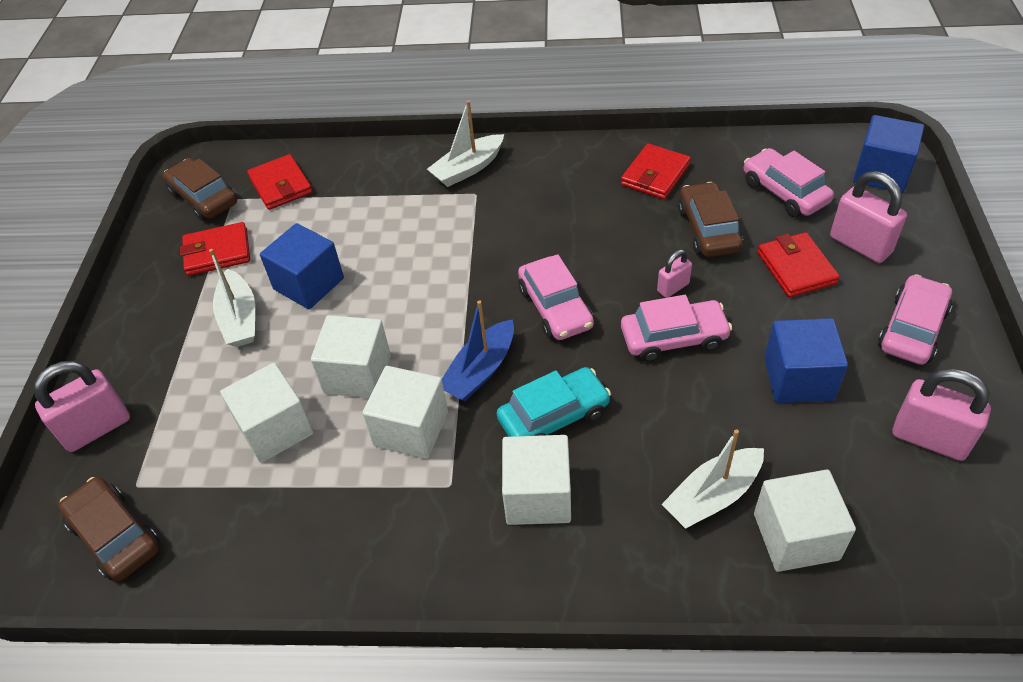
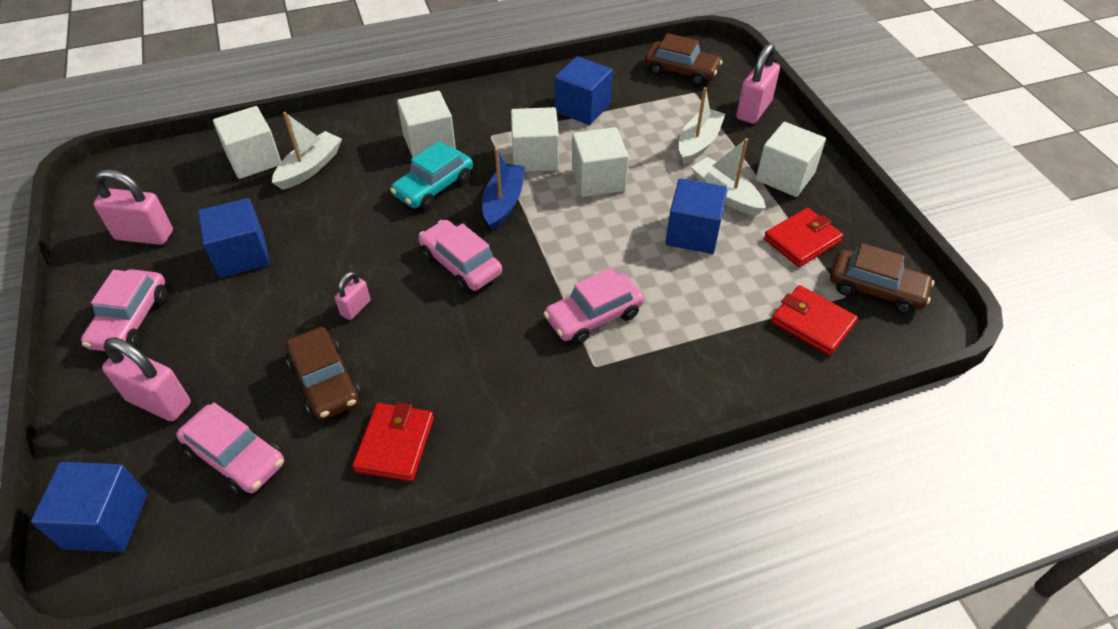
camera: 155 degrees right, 0 degrees up
white cube [220,363,313,463] -> white cube moved to [756,122,826,197]
white boat [427,100,504,187] -> white boat moved to [679,87,726,164]
pink car [621,295,732,362] -> pink car moved to [543,268,644,344]
red wallet [757,232,840,297] -> none
none -> blue cube [555,57,613,125]

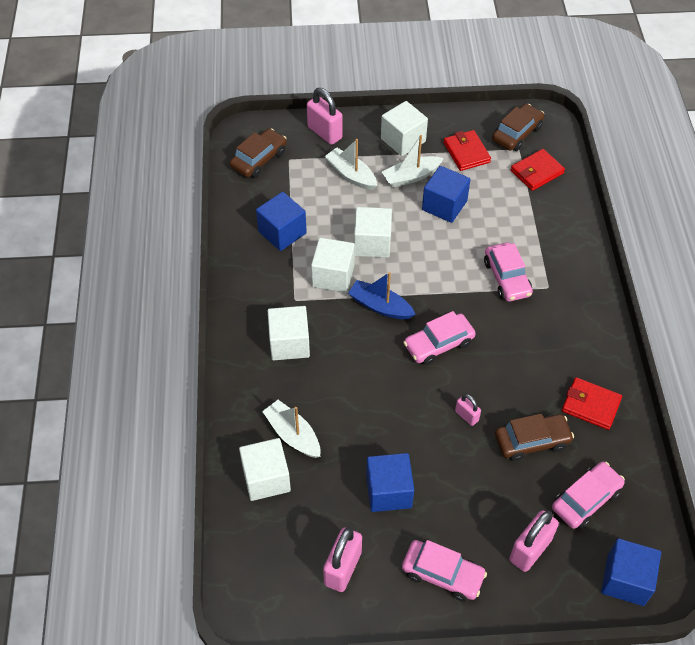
camera: 75 degrees left, 5 degrees up
turquoise car [390,141,473,210] -> none

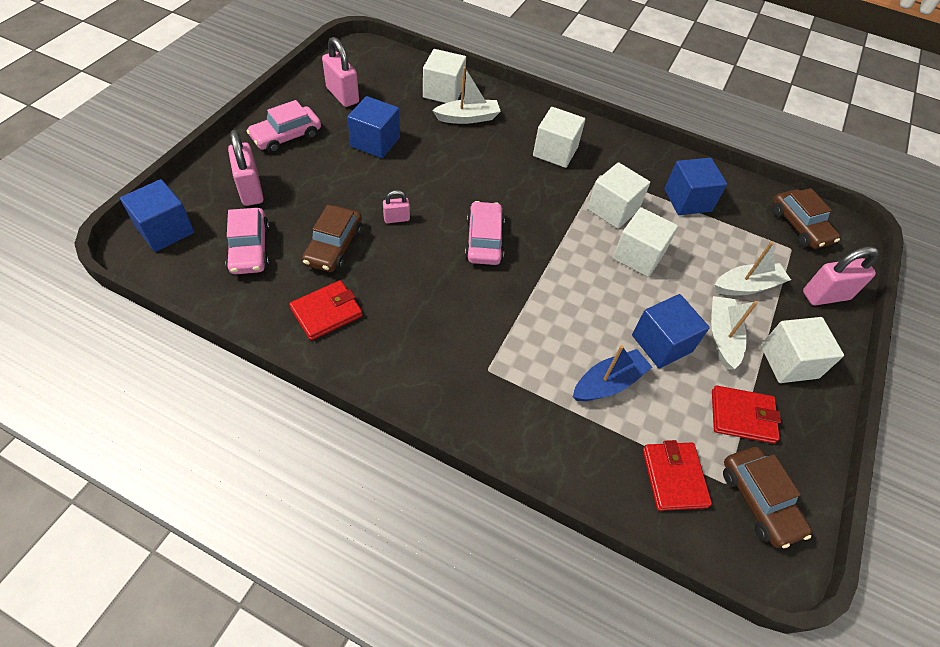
camera: 115 degrees right, 0 degrees up
blue boat [348,272,416,319] -> blue boat moved to [573,345,652,401]
pink car [484,243,533,301] -> none

